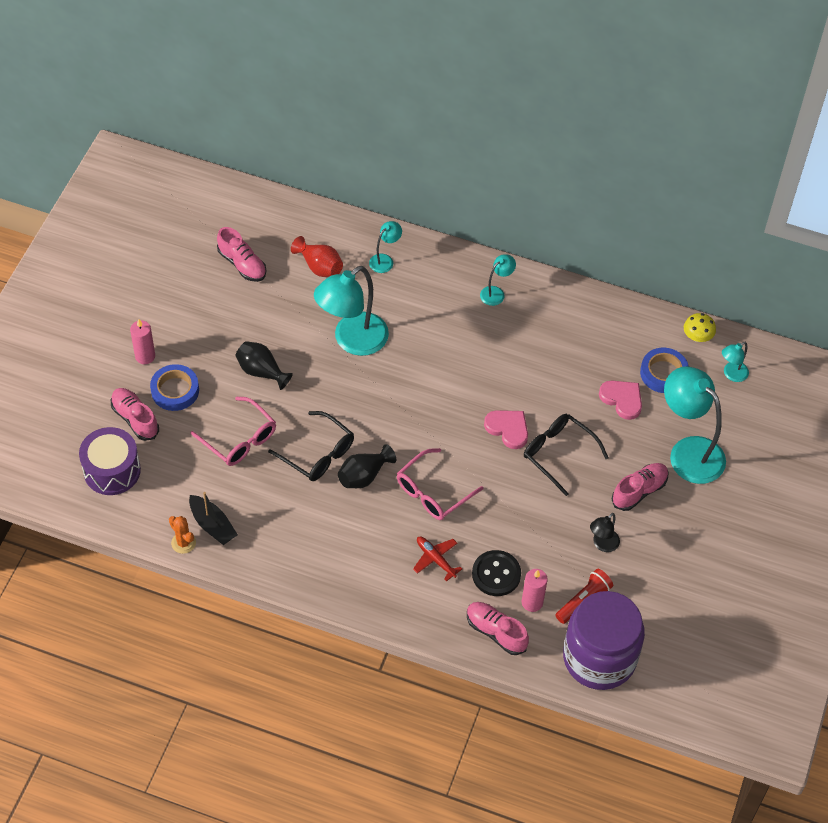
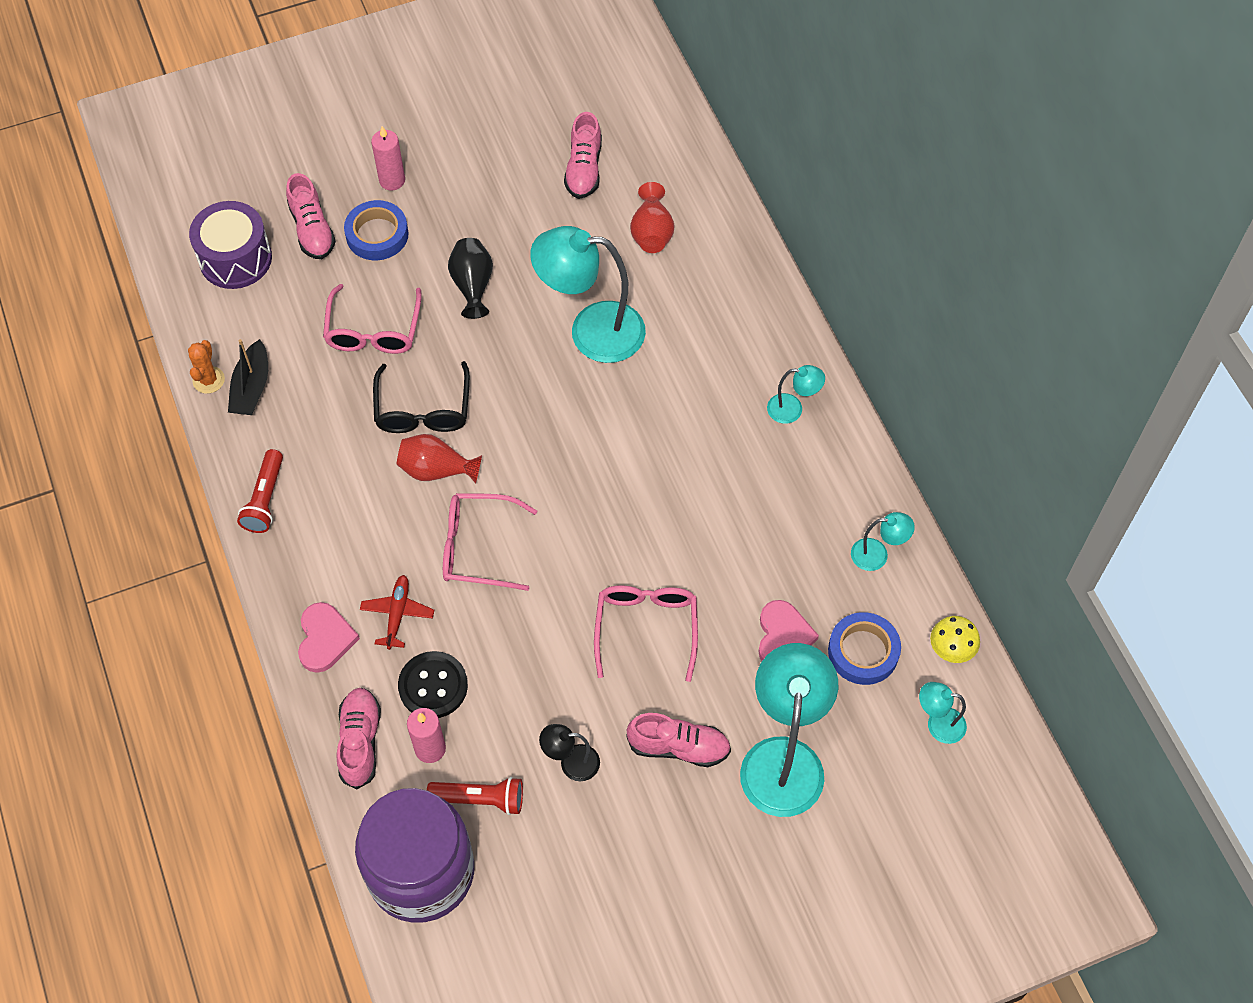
camera: 50 degrees right, 5 degrees up
pink shoe [111,388,159,441] -> pink shoe turned 150 degrees clockwise [286,173,336,259]
black vase [338,444,396,488] -> red vase [396,434,482,483]
turquoise lamp [369,221,402,273] -> turquoise lamp moved to [851,512,915,571]
pink heart [484,410,528,449] -> pink heart moved to [298,602,360,673]
black glasses [524,414,608,496] -> pink glasses [594,586,698,682]
none -> red flashlight [237,449,283,533]

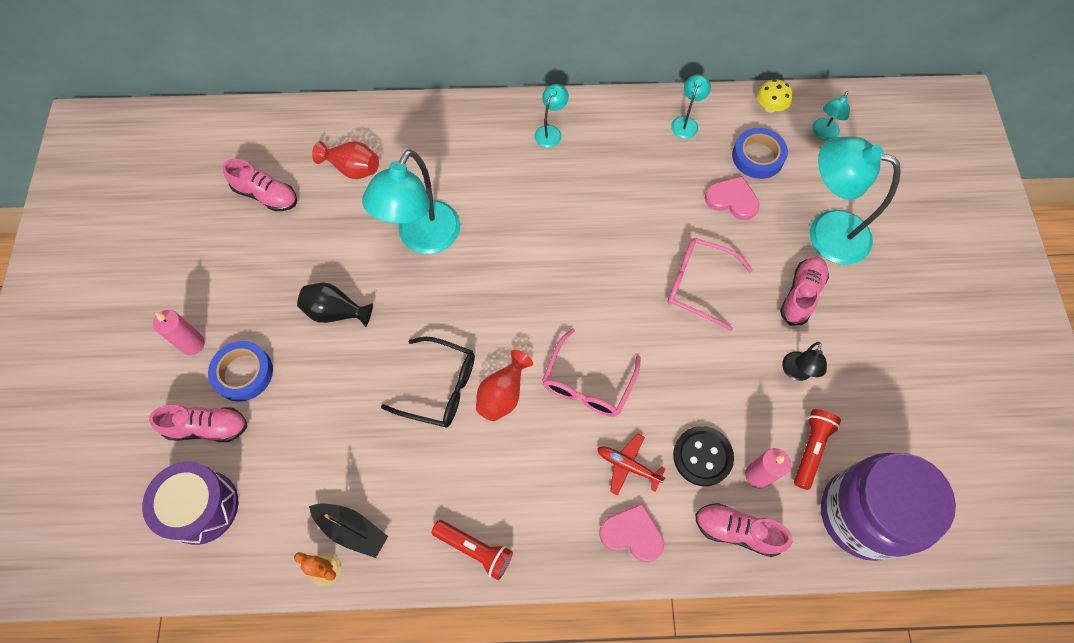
camera: 70 degrees left, 5 degrees up
pink glasses [323,284,422,354] -> none

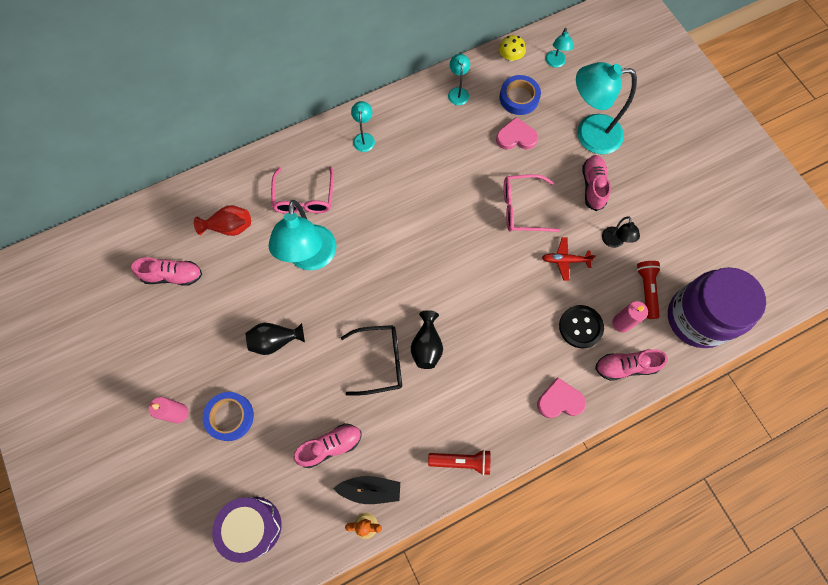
camera: 25 degrees left, 5 degrees up
pink shoe [149,405,247,442] -> pink shoe moved to [294,423,362,468]
red vase [476,350,533,421] -> black vase [411,310,443,369]
pink glasses [542,328,641,417] -> pink glasses moved to [271,166,334,214]
red plane [597,434,666,495] -> red plane moved to [542,237,596,281]

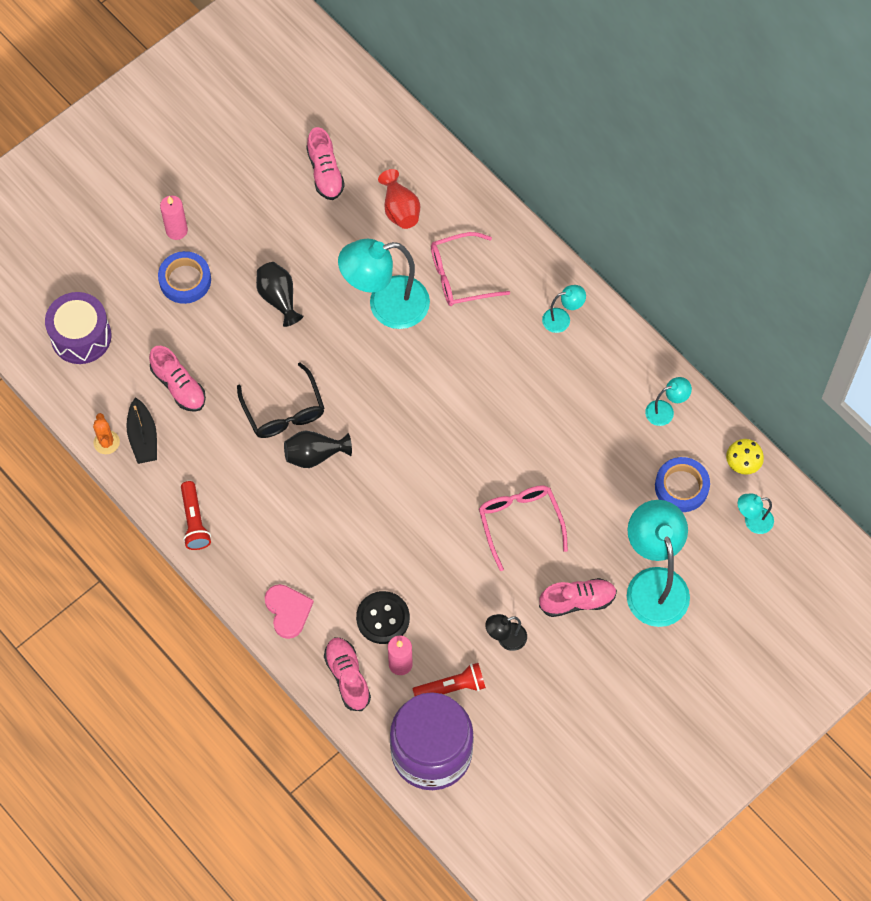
camera: 75 degrees right, 5 degrees down
pink heart [496,117,538,150] -> none
red plane [542,237,596,281] -> none

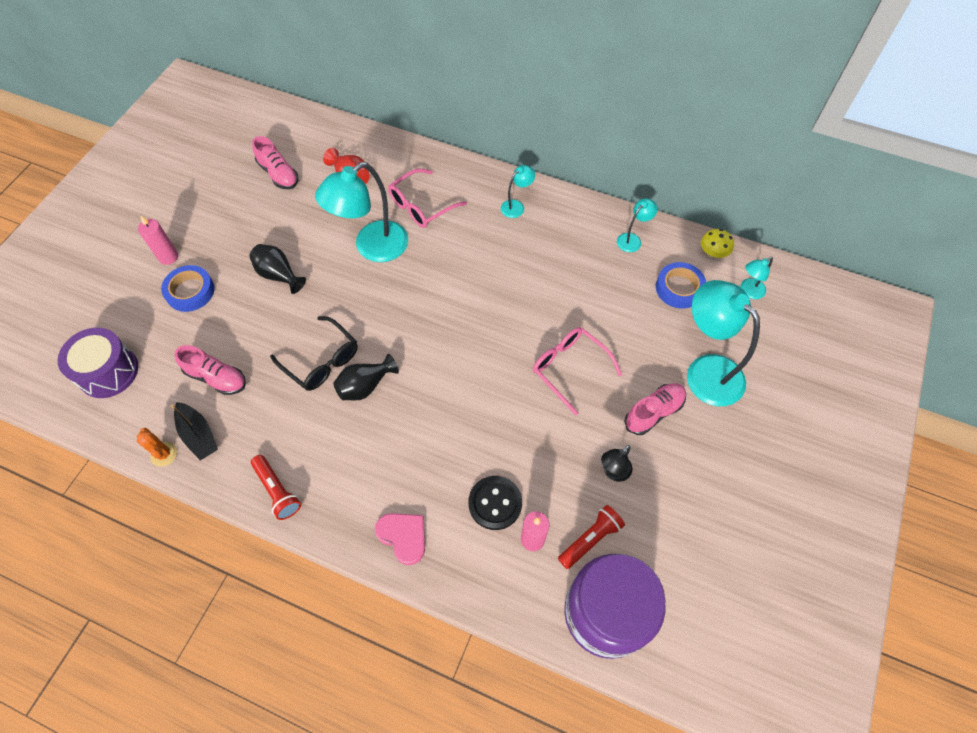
camera: 25 degrees left, 5 degrees down
pink shoe [324,637,371,711] -> none

